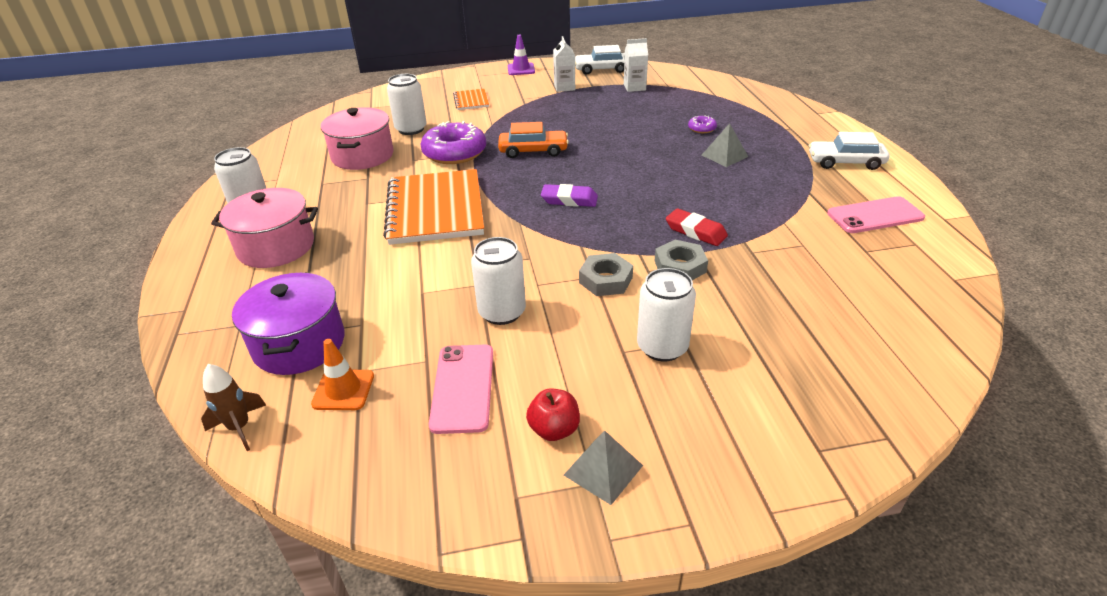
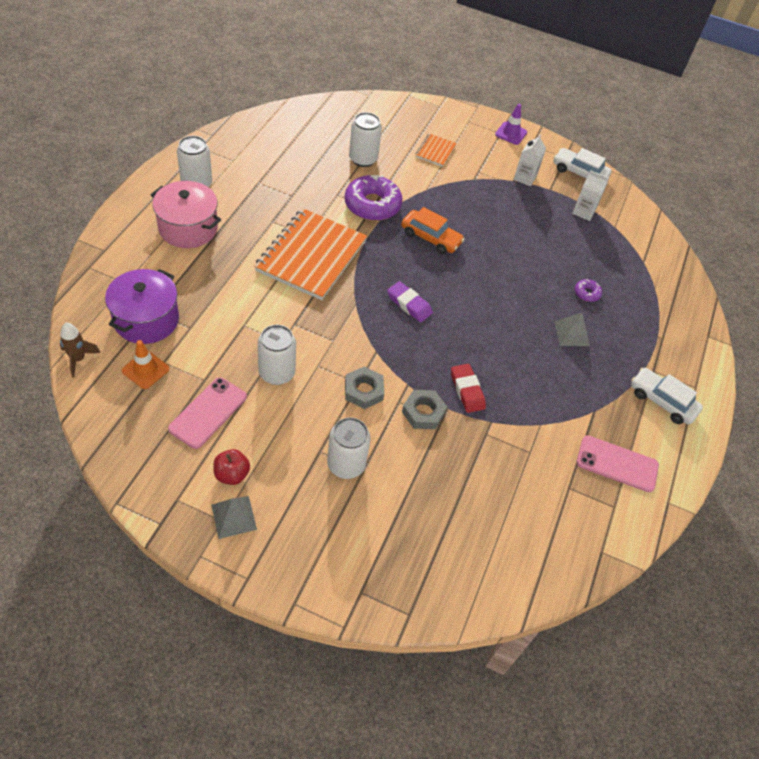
camera: 25 degrees right, 15 degrees up
pink pot [321,107,394,170] -> none

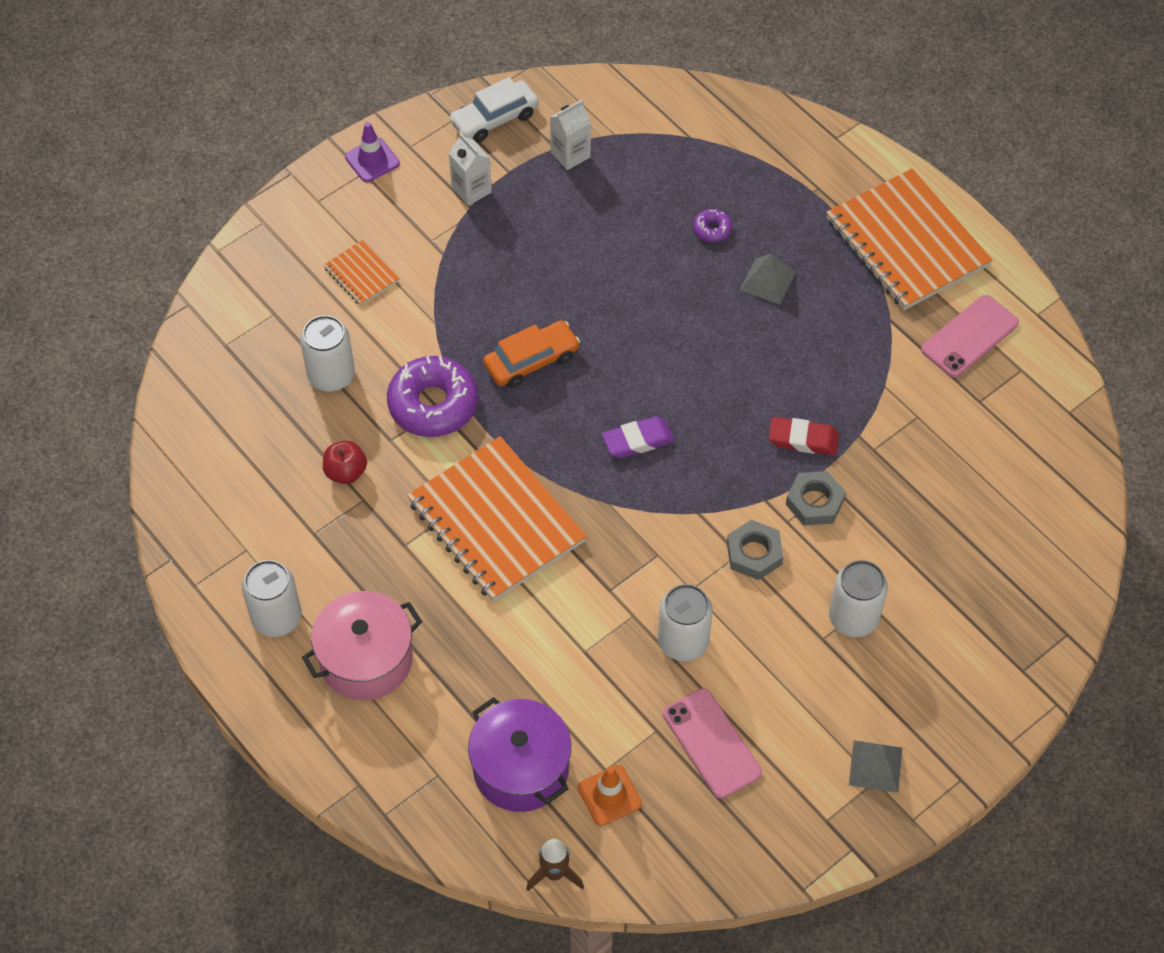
camera: 55 degrees left, 5 degrees up
red apple [213,449,250,485] -> red apple moved to [323,441,367,484]
white car [631,368,703,425] -> orange notebook [826,169,992,310]

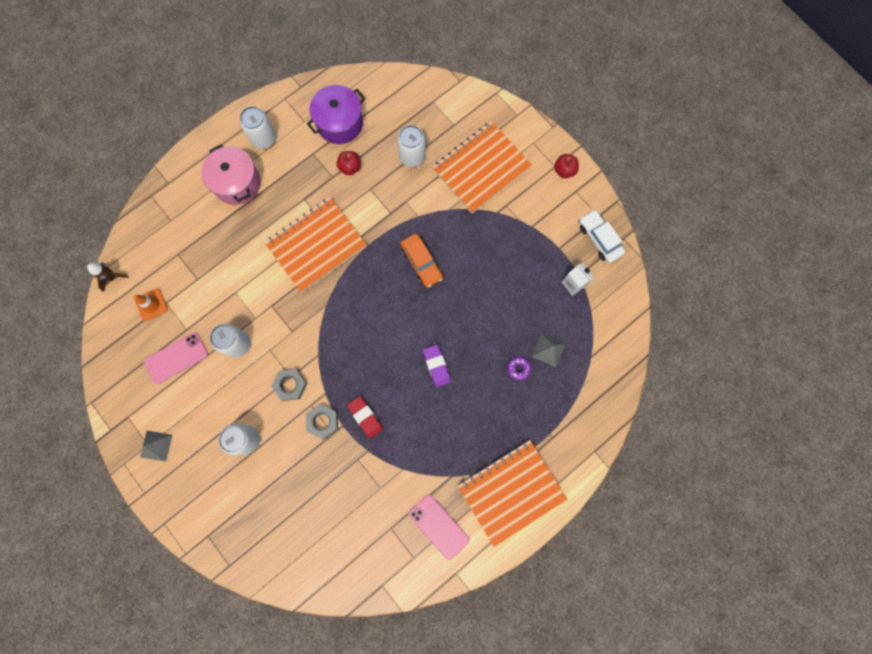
camera: 90 degrees right, 20 degrees up
orange notebook [324,240,400,306] -> orange notebook [432,121,532,213], size x2.20
purple traffic cone [345,122,400,182] -> red apple [554,154,579,178]
purple donut [387,356,478,437] -> none
white carton [449,133,492,206] -> none
purple pot [468,697,571,812] -> purple pot moved to [307,85,365,144]
purple eraser [602,416,675,458] -> purple eraser moved to [423,344,451,387]
grey pyramid [740,254,796,304] -> grey pyramid moved to [532,333,565,367]
red eraser [769,417,839,455] -> red eraser turned 45 degrees counterclockwise [347,396,383,438]

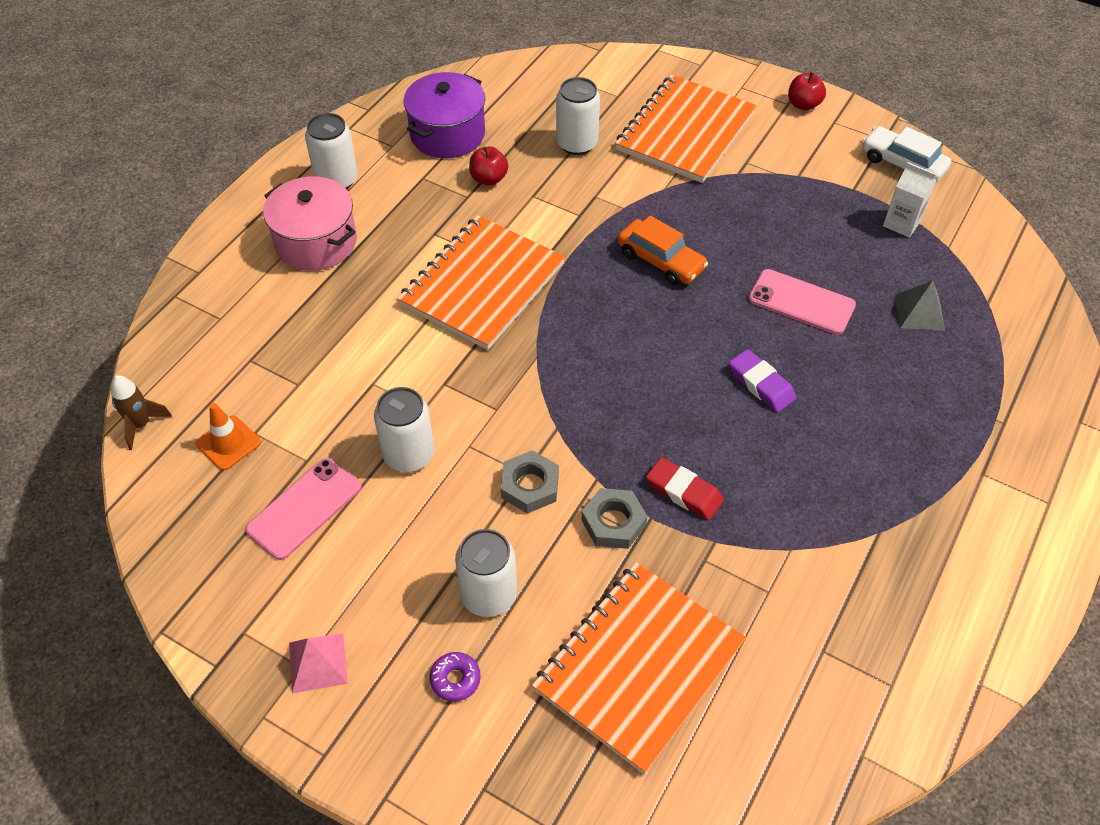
camera: 20 degrees left, 25 degrees down
grey pyramid [140,431,173,462] -> pink pyramid [289,634,348,693]
pink phone [409,494,470,560] -> pink phone moved to [748,269,856,335]
orange notebook [458,440,567,547] -> orange notebook moved to [532,562,746,774]
purple donut [507,356,531,381] -> purple donut moved to [429,652,481,702]

